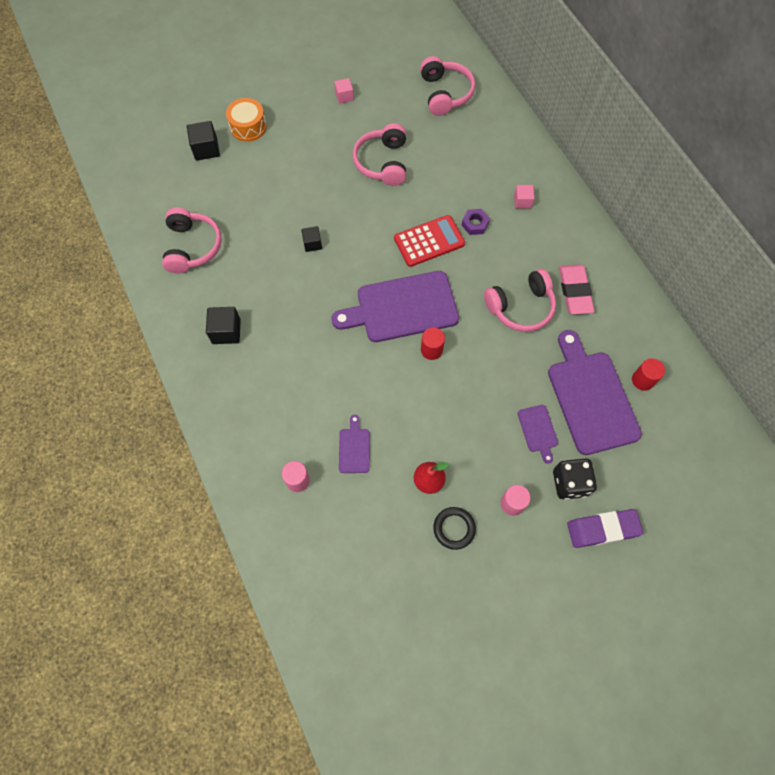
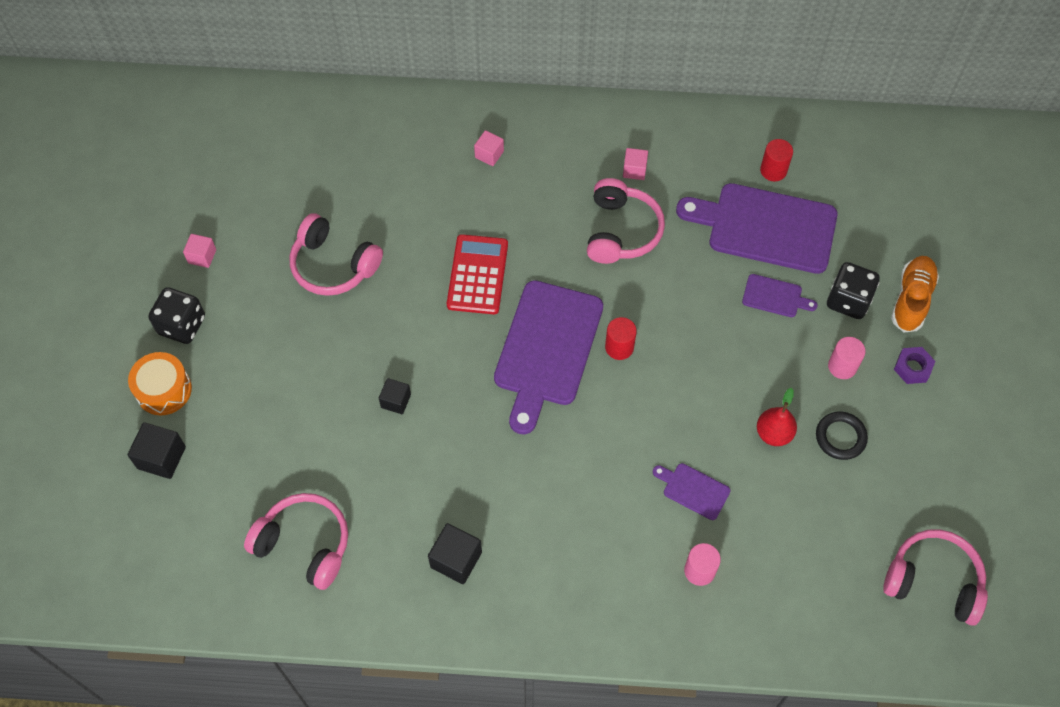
camera: 60 degrees left, 5 degrees down
pink headphones [420,56,475,116] -> pink headphones moved to [883,529,988,626]
purple nut [461,209,490,235] -> purple nut moved to [894,347,935,384]
pink eraser [559,264,595,314] -> pink cube [623,148,648,180]
purple eraser [567,509,643,548] -> orange shoe [891,256,939,332]
none -> black dice [148,287,205,344]

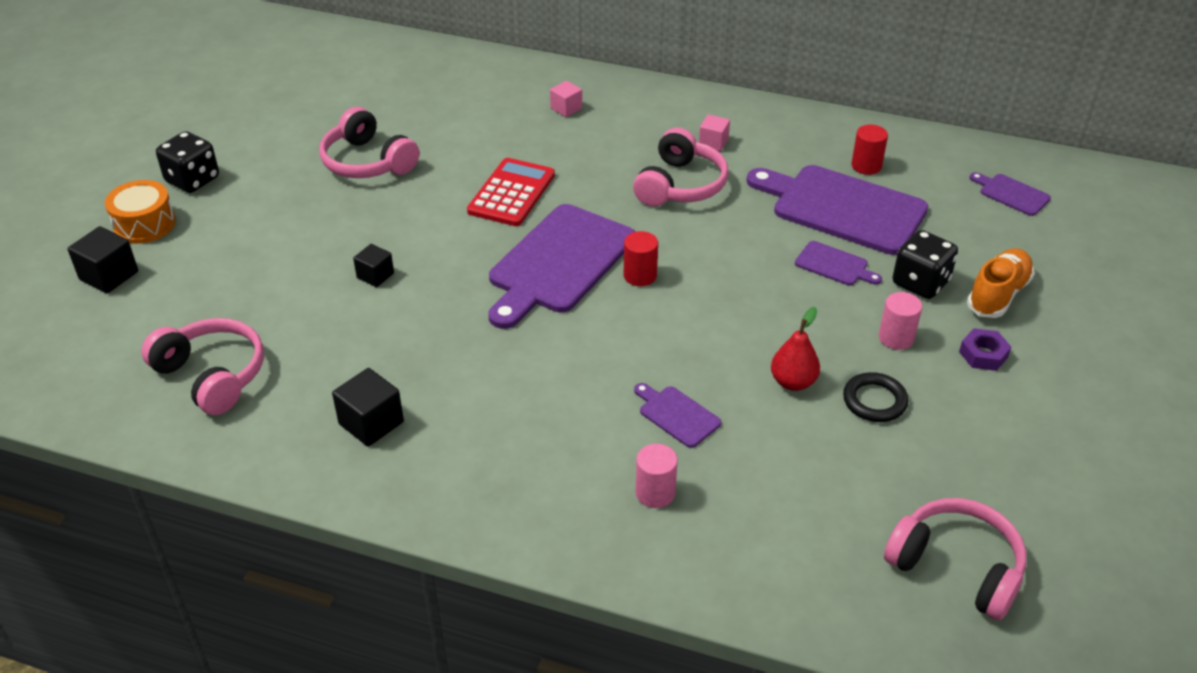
camera: 15 degrees right, 20 degrees down
pink cube [183,234,216,268] -> none
none -> purple cutting board [970,172,1051,216]

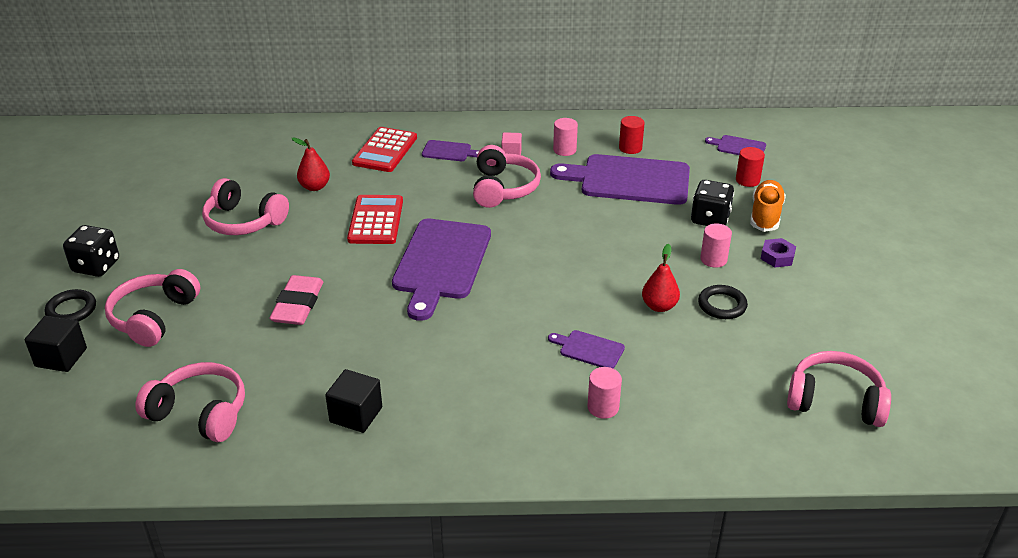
camera: 20 degrees left, 5 degrees down
orange drum [105,180,176,244] -> black ring [45,289,96,322]
black cube [353,244,394,287] -> pink eraser [269,275,323,325]
pink cube [550,81,582,117] -> red calculator [352,127,417,172]
red cylinder [624,231,658,286] -> red cylinder moved to [736,147,765,187]
purple cutting board [795,241,882,286] -> purple cutting board moved to [422,140,480,161]
none -> pink headphones [105,269,200,347]
none -> red pear [291,137,330,191]
none -> pink cylinder [553,118,578,156]

